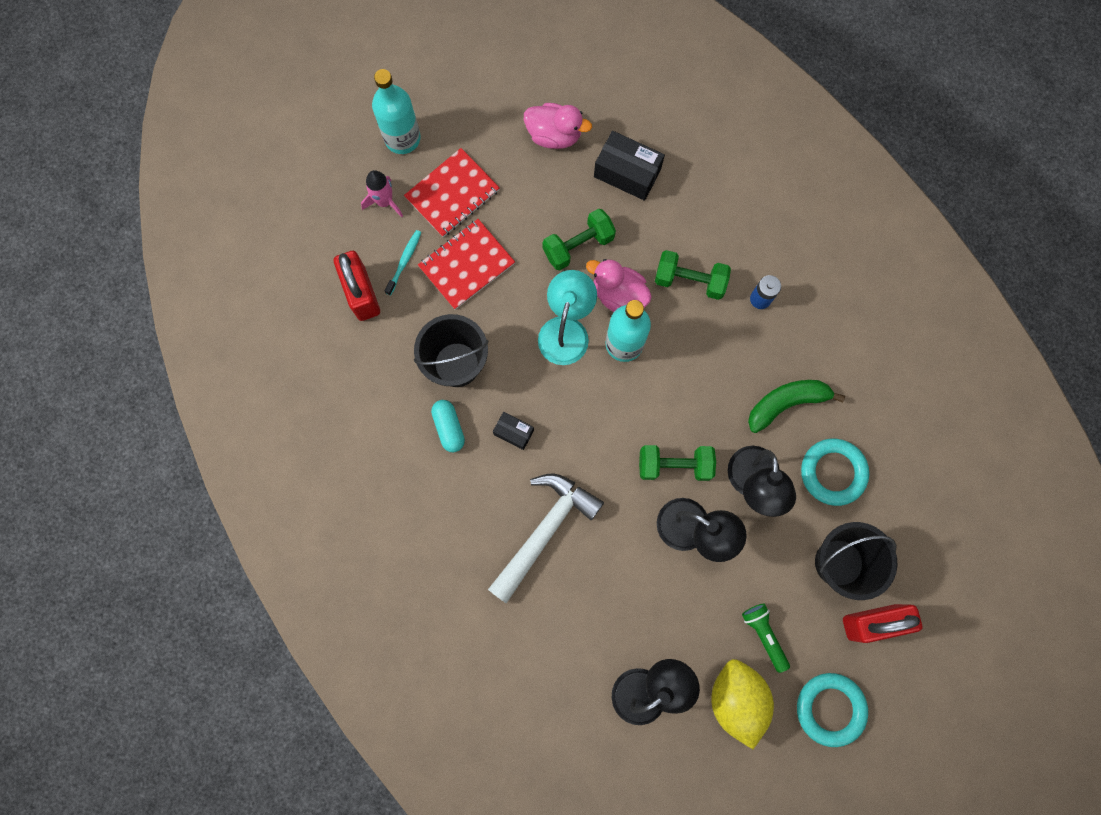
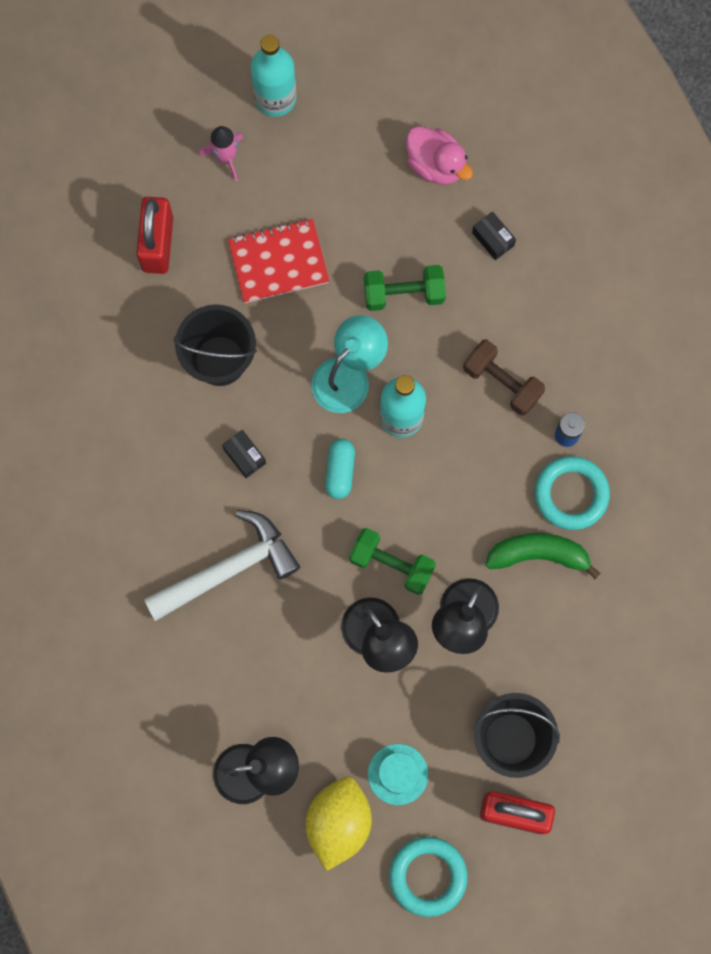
camera: 25 degrees right, 0 degrees up
turquoise toothbrush [385,230,421,295] -> none
red notebook [404,148,500,237] -> none
turquoise capsule [431,400,465,452] -> turquoise capsule moved to [325,439,355,499]
pink duck [586,259,652,312] -> none
black box [594,131,665,201] -> black box [472,211,516,260], size x0.56
green dumbbell [655,250,731,300] -> brown dumbbell [463,340,545,416]
green flashlight [742,604,790,673] -> turquoise hat [368,744,428,805]
turquoise ring [801,439,869,506] -> turquoise ring moved to [535,456,610,530]

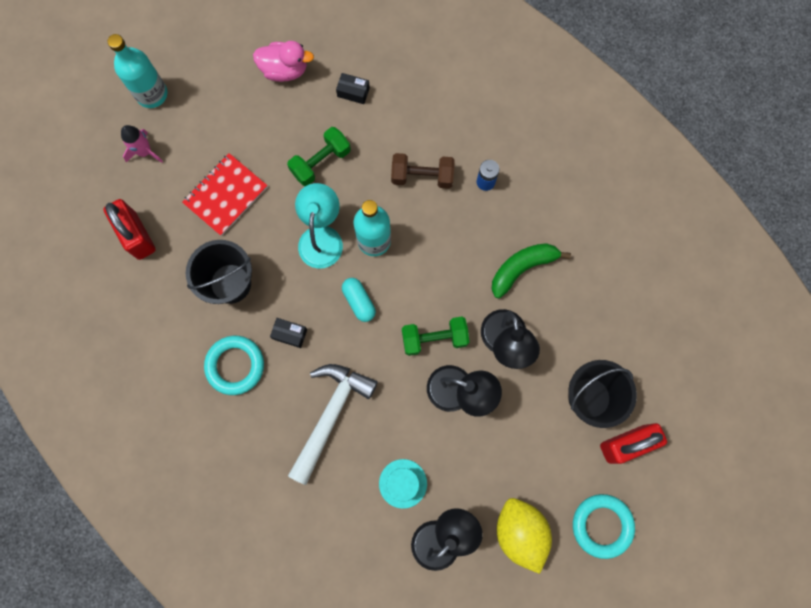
camera: 35 degrees left, 0 degrees up
turquoise hat [368,744,428,805] -> turquoise hat moved to [379,459,427,509]
turquoise ring [535,456,610,530] -> turquoise ring moved to [204,336,264,395]

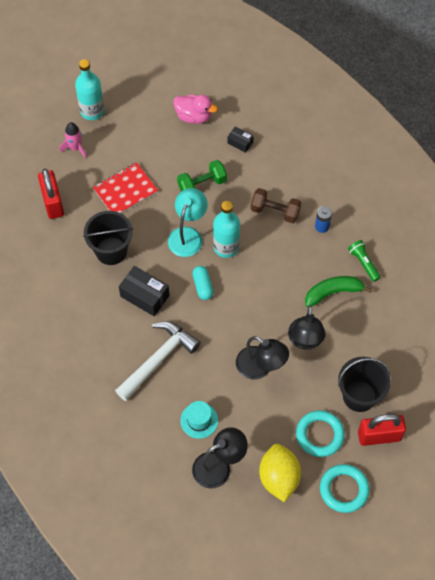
camera: 15 degrees right, 15 degrees down
turquoise ring [204,336,264,395] -> turquoise ring moved to [296,410,345,457]
black box [270,318,307,348] -> black box [119,266,170,316], size x1.78
green dumbbell [402,317,469,356] -> none
none -> green flashlight [348,240,381,282]

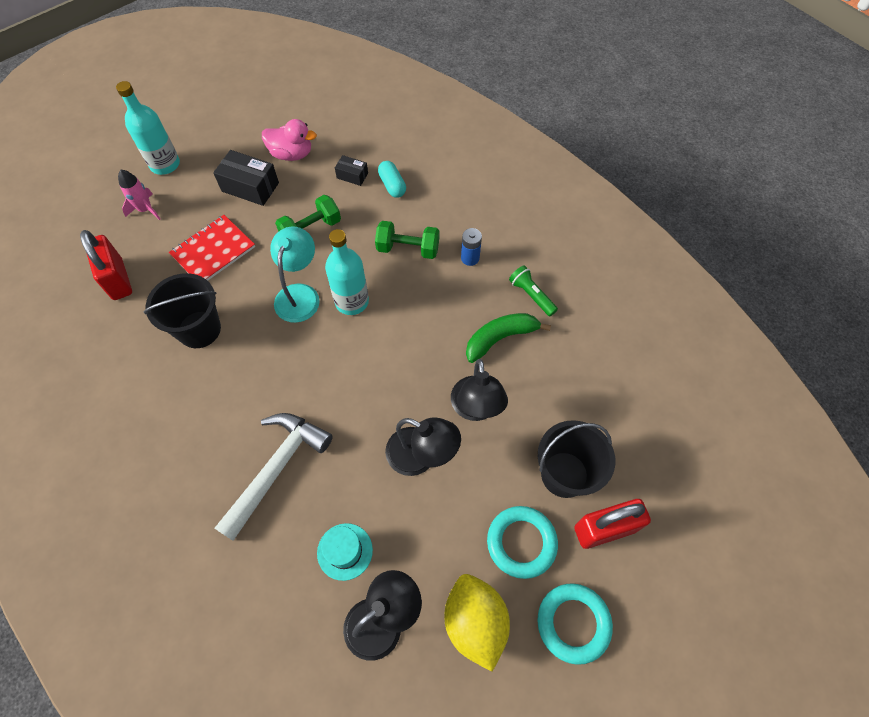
camera: 10 degrees left, 0 degrees up
black box [119,266,170,316] -> black box moved to [213,150,279,206]
turquoise capsule [192,266,214,300] -> turquoise capsule moved to [378,161,406,198]
brown dumbbell [251,188,301,223] -> green dumbbell [375,221,439,259]

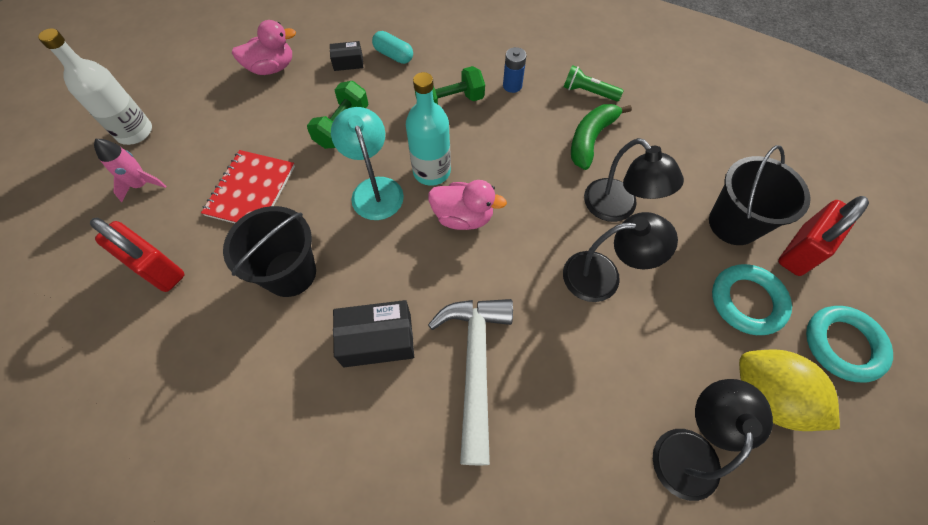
camera: 30 degrees left, 0 degrees up
turquoise bottle [116,81,180,175] -> white bottle [38,28,152,145]
black box [213,150,279,206] -> black box moved to [333,300,414,367]
turquoise hat [317,523,373,581] -> none
none -> pink duck [428,180,507,230]

